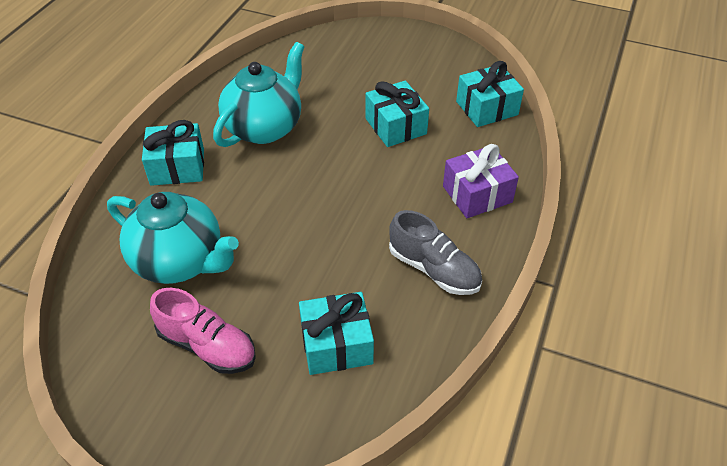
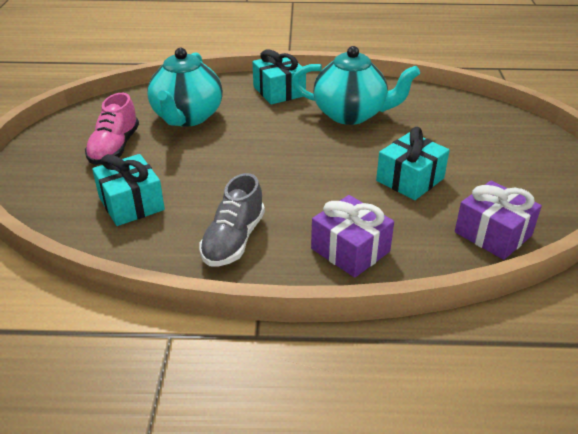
camera: 70 degrees right, 10 degrees down
turquoise gift [456,61,524,127] -> purple gift [455,180,542,260]

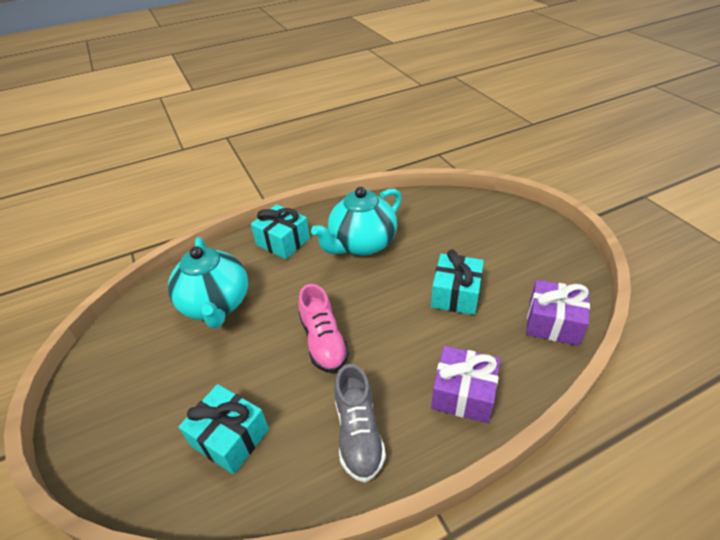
camera: 25 degrees left, 5 degrees up
pink shoe [85,93,139,165] -> pink shoe moved to [298,284,349,373]
turquoise teapot [292,46,420,125] -> turquoise teapot turned 150 degrees clockwise [311,187,402,256]

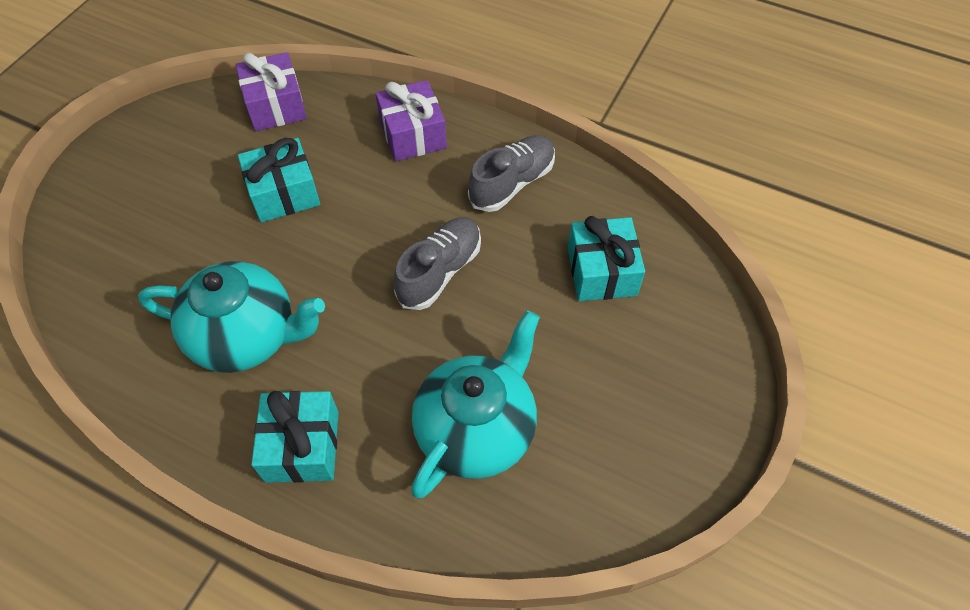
camera: 130 degrees left, 15 degrees up
pink shoe [298,284,349,373] -> grey shoe [394,217,481,310]

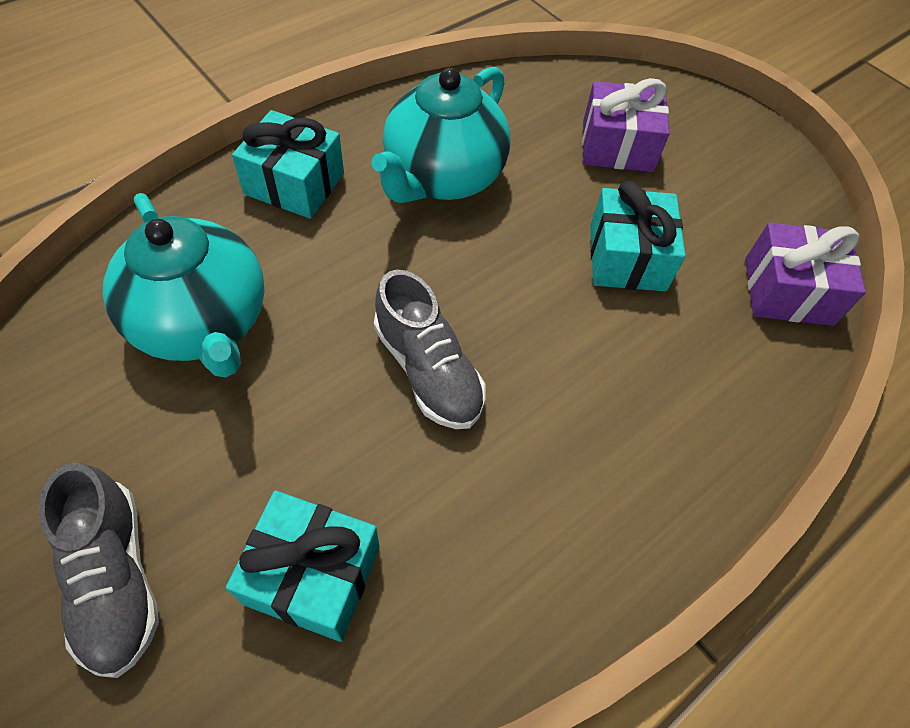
camera: 110 degrees right, 0 degrees up
purple gift [376,80,447,161] -> purple gift moved to [582,78,670,172]
grey shoe [468,135,555,212] -> grey shoe moved to [39,463,159,678]

